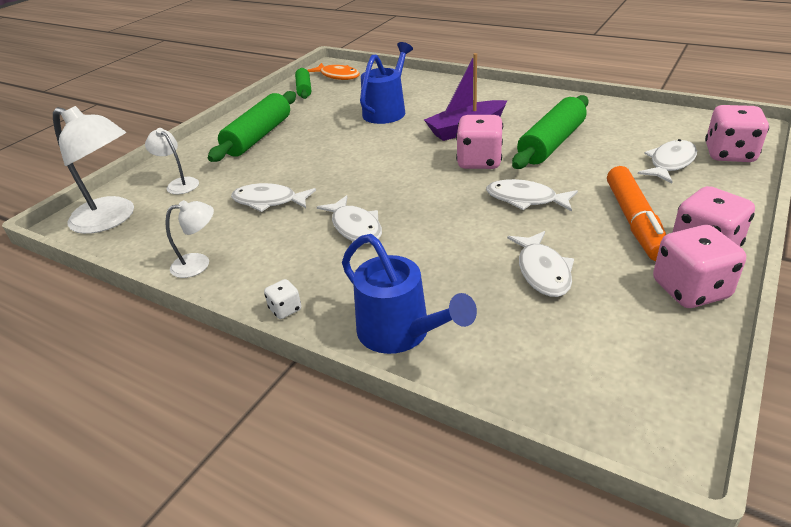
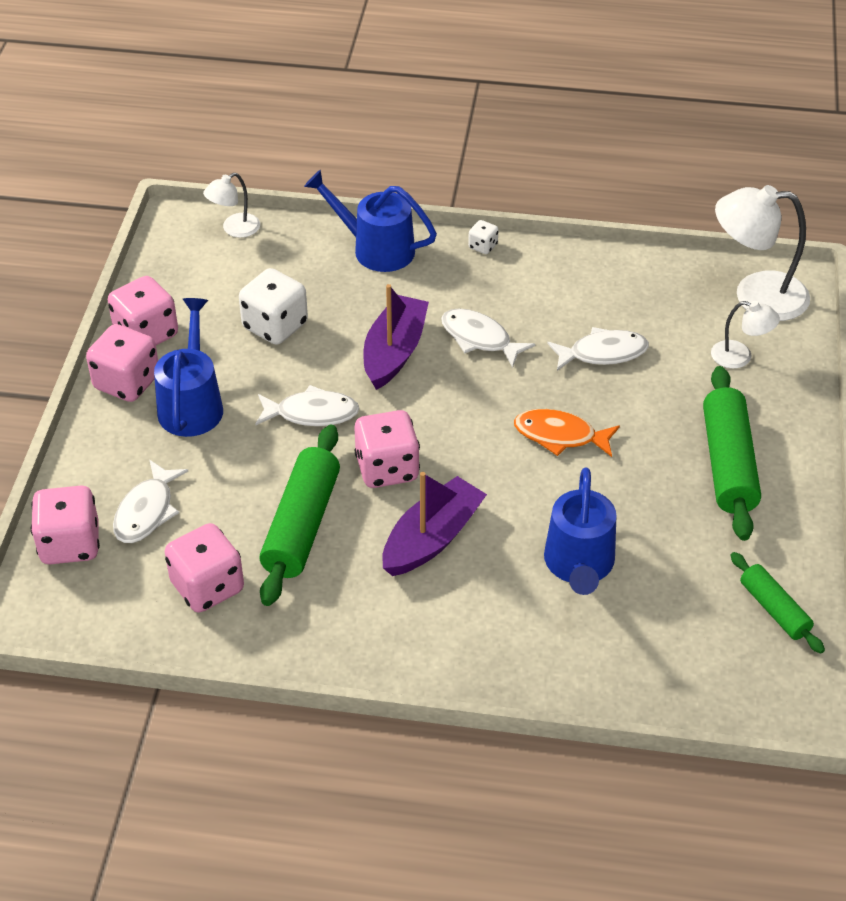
camera: 155 degrees right, 10 degrees up
white lamp [166,200,214,278] -> white lamp moved to [203,173,260,238]
orange fish [308,63,360,80] -> orange fish moved to [514,409,620,457]
white fish [507,231,574,297] -> white dice [239,268,308,345]
orange marker [607,166,666,261] -> blue watering can [154,298,223,437]
none -> pink dice [165,523,244,613]
none -> purple boat [364,284,429,390]

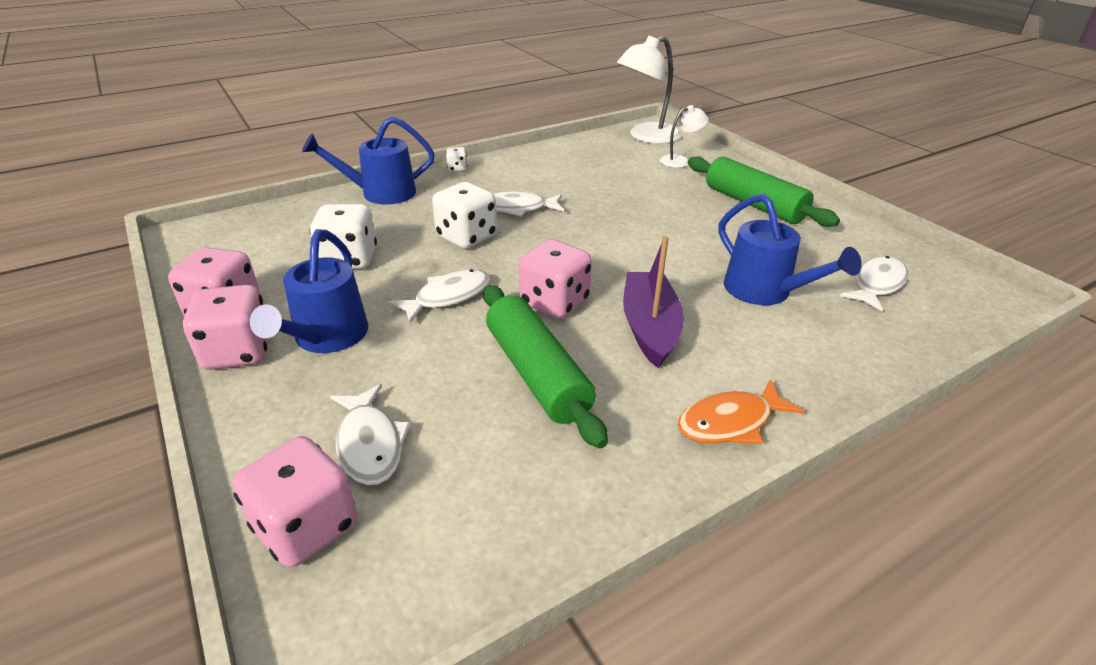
camera: 40 degrees left, 10 degrees down
blue watering can [154,298,223,437] -> blue watering can turned 135 degrees counterclockwise [250,229,368,353]
pink dice [165,523,244,613] -> none
white lamp [203,173,260,238] -> none
purple boat [364,284,429,390] -> white dice [432,182,497,249]
orange fish [514,409,620,457] -> orange fish moved to [678,379,805,444]
white fish [547,327,649,371] -> white fish moved to [840,256,908,312]
green rolling pin [730,552,825,654] -> none

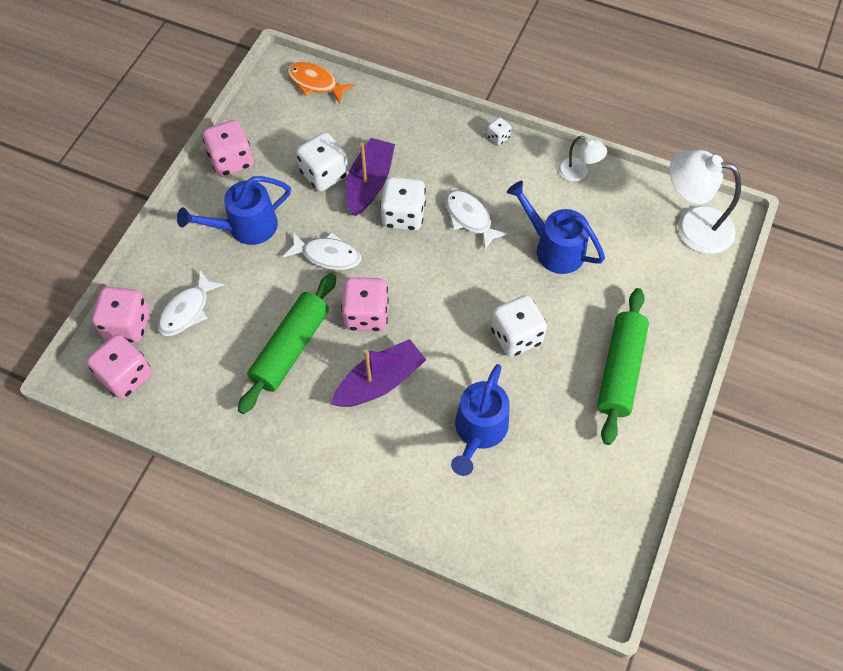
camera: 55 degrees right, 25 degrees up
pink dice [182,285,269,370] -> pink dice moved to [87,334,152,399]
blue watering can [302,116,435,204] -> blue watering can moved to [507,181,605,274]
white lamp [660,105,709,168] -> white lamp moved to [558,136,607,181]
orange fish [678,379,805,444] -> orange fish moved to [287,62,355,104]
white fish [840,256,908,312] -> none
none -> purple boat [346,138,395,216]
none -> white dice [491,295,547,357]

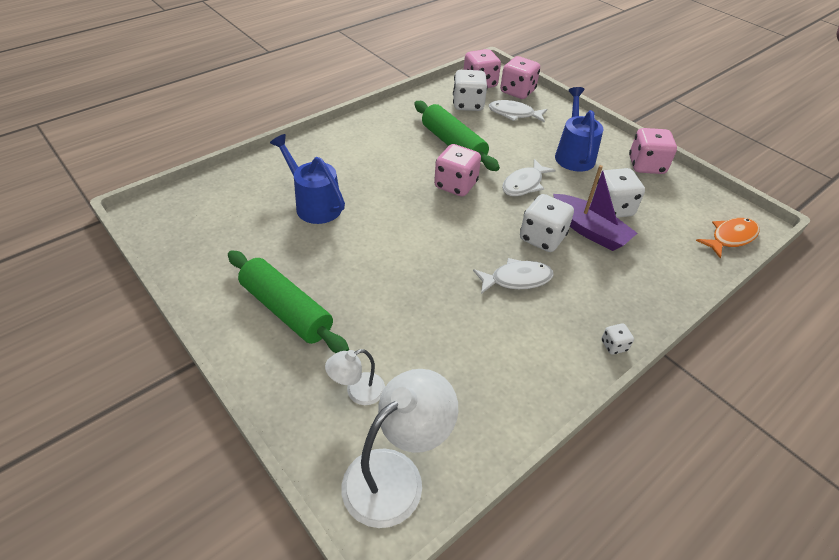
camera: 115 degrees right, 15 degrees down
white fish [157,270,224,336] -> white fish turned 45 degrees counterclockwise [489,100,547,123]
purple boat [331,339,426,407] -> none
white dice [491,295,547,357] -> white dice moved to [453,70,488,111]
blue watering can [507,181,605,274] -> none
white lamp [558,136,607,181] -> white lamp moved to [325,349,385,405]

